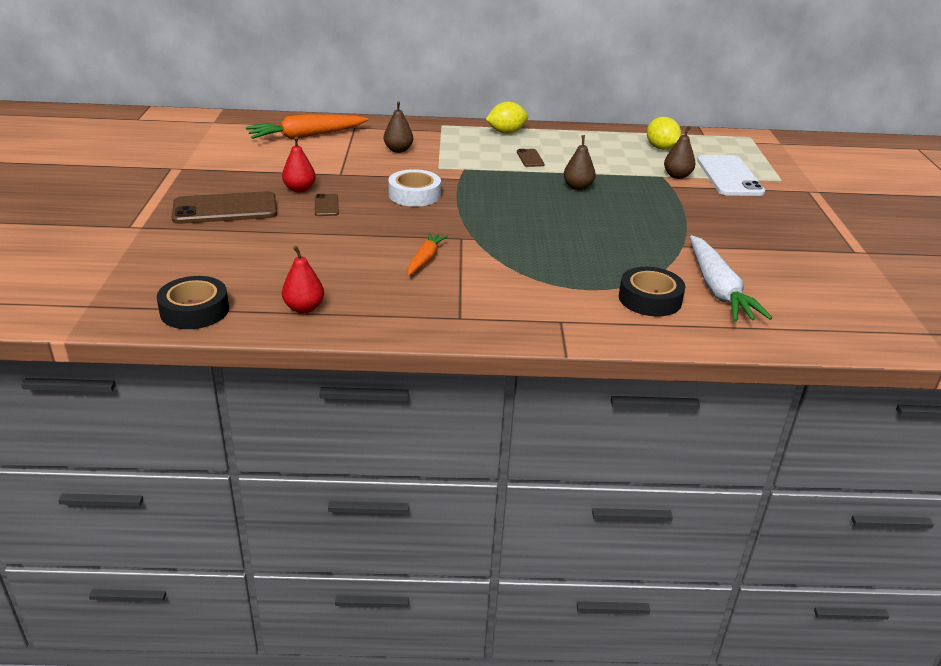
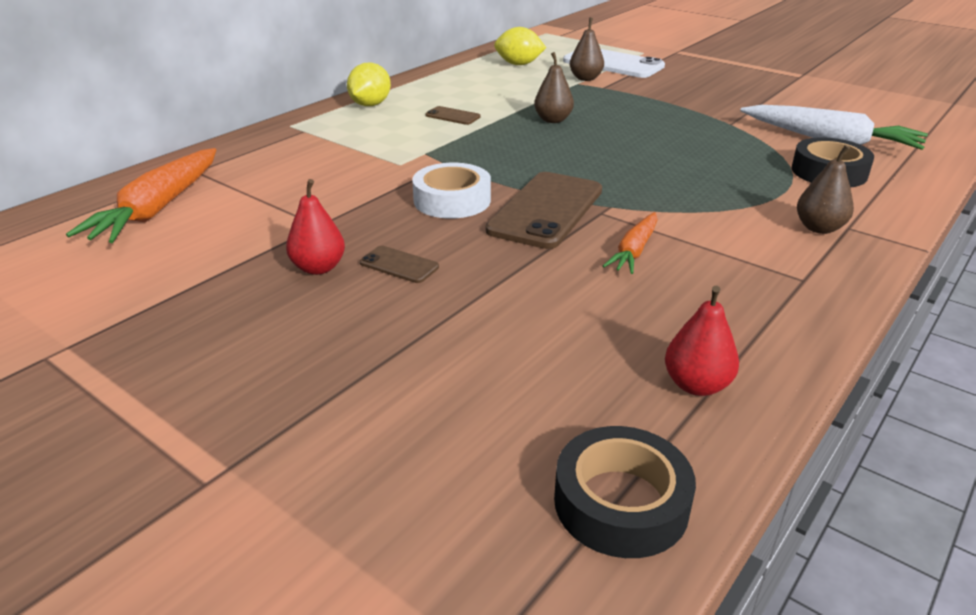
camera: 50 degrees left, 0 degrees up
brown phone [172,191,277,224] -> brown phone moved to [485,172,602,249]
brown pear [384,101,413,153] -> brown pear moved to [797,145,854,234]
orange carrot [407,233,448,276] -> orange carrot turned 120 degrees counterclockwise [603,212,658,274]

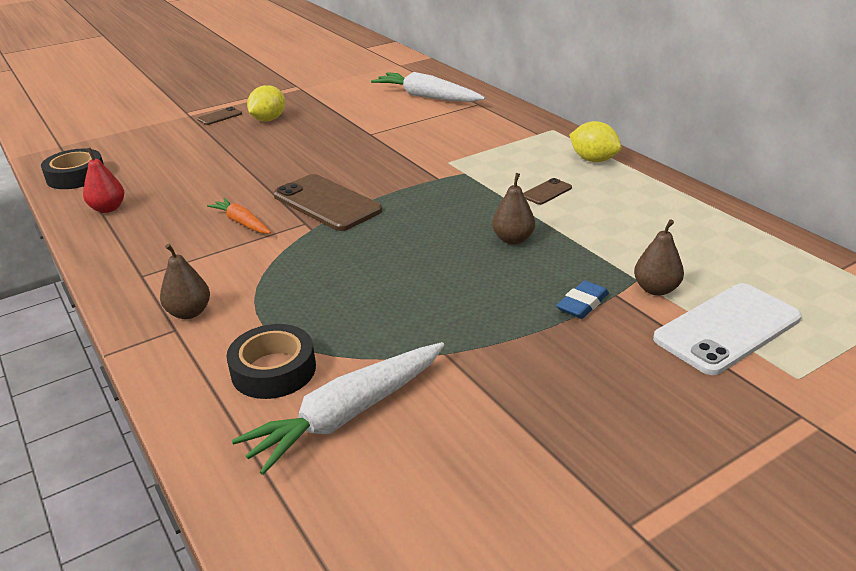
camera: 110 degrees right, 0 degrees up
orange carrot [66,148,216,243] -> white carrot [371,72,485,102]
red pear [286,179,345,275] -> none
brown phone [360,246,439,283] -> brown phone moved to [197,107,242,125]
white tape [412,163,491,218] -> none
yellow lemon [494,27,546,65] -> yellow lemon moved to [247,85,285,121]
none -> blue eraser [556,280,609,319]

